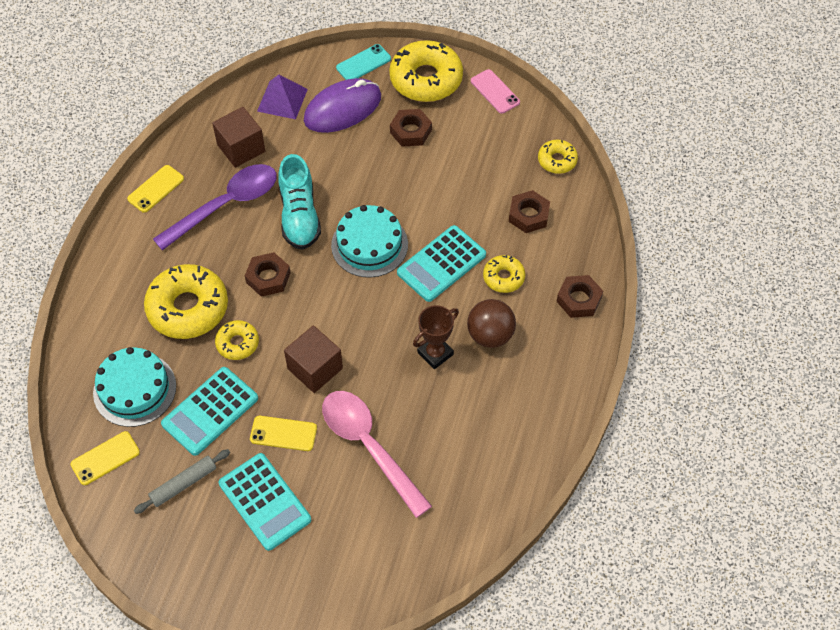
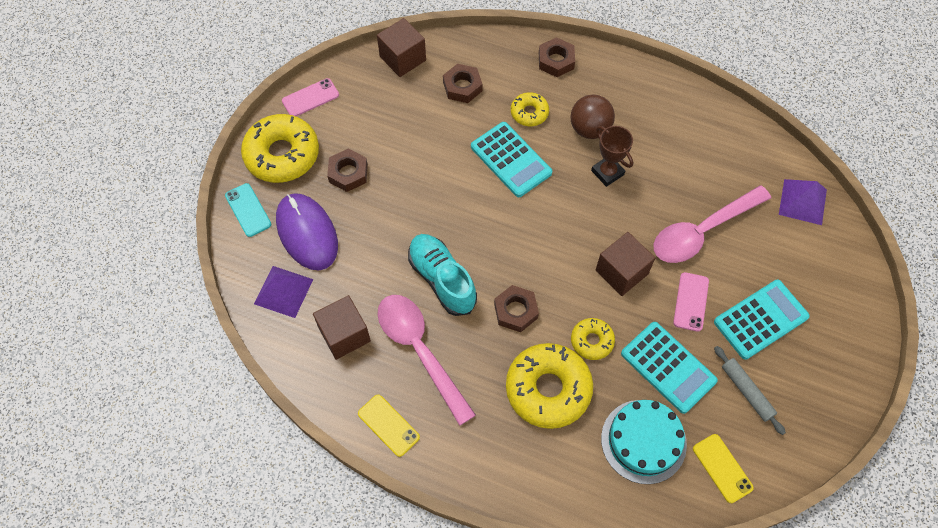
camera: 85 degrees left, 5 degrees up
purple spoon [153,164,277,251] -> pink spoon [378,295,476,426]
yellow phone [250,416,317,451] -> pink phone [673,272,709,332]
turquoise shoe [278,154,321,250] -> turquoise shoe turned 120 degrees counterclockwise [408,234,477,316]
turquoise cake [331,205,408,278] -> none
yellow donut [538,140,578,174] -> brown cube [377,18,426,77]
none -> purple pyramid [779,179,827,225]

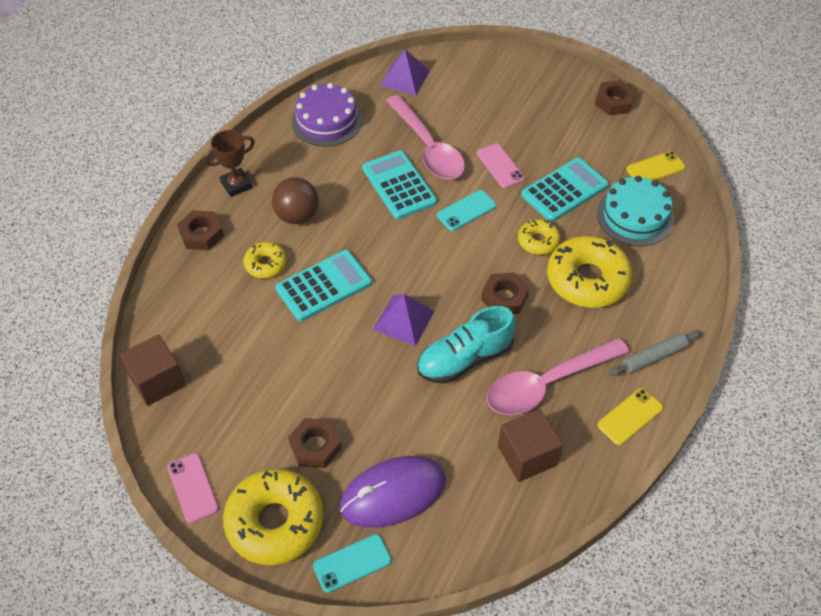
camera: 85 degrees left, 10 degrees down
purple pyramid [254,266,313,318] -> purple pyramid moved to [373,294,435,346]
brown nut [443,64,483,103] -> brown nut moved to [595,80,636,115]
brown trophy [591,126,633,187] -> brown trophy moved to [204,130,255,197]
brown cube [596,232,655,296] -> turquoise phone [437,190,496,231]
pink phone [673,272,709,332] -> pink phone turned 45 degrees clockwise [477,143,525,188]
turquoise calculator [714,280,810,360] -> turquoise calculator moved to [362,150,437,219]
grey rolling pin [714,346,786,435] -> grey rolling pin moved to [609,330,701,376]
none -> purple cake [291,83,363,147]

